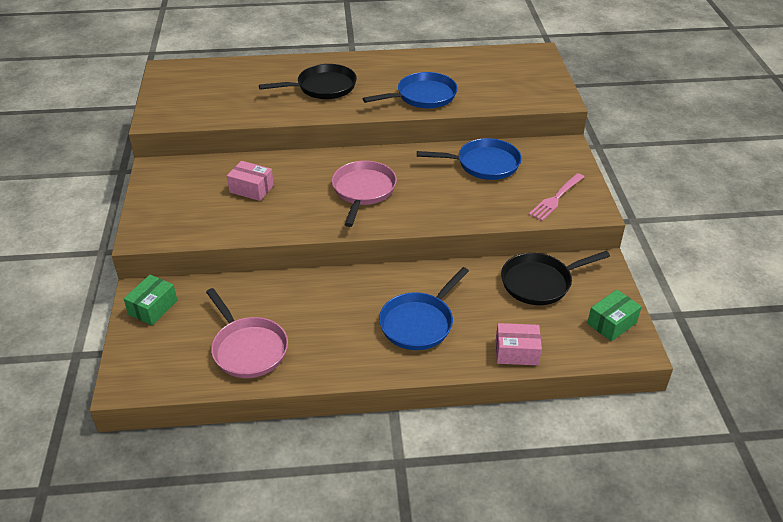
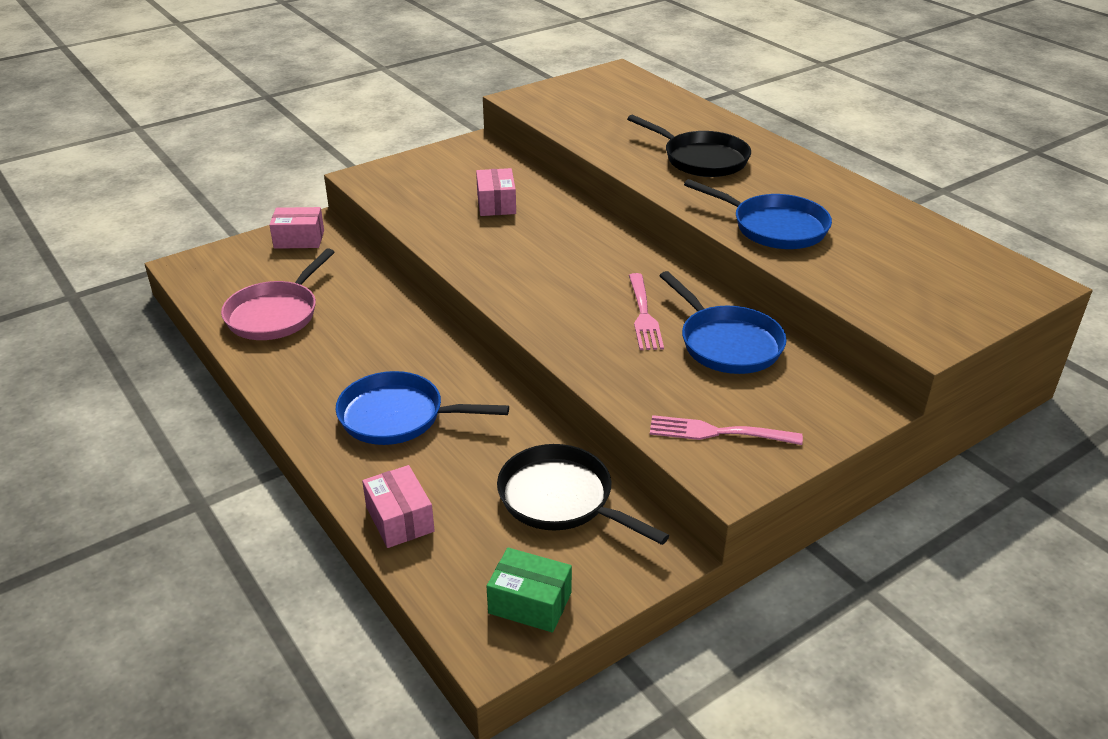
camera: 60 degrees right, 5 degrees down
green box [123,275,178,325] -> pink box [269,207,324,249]
pink pan [332,161,397,227] -> none
none -> pink fork [629,273,664,350]

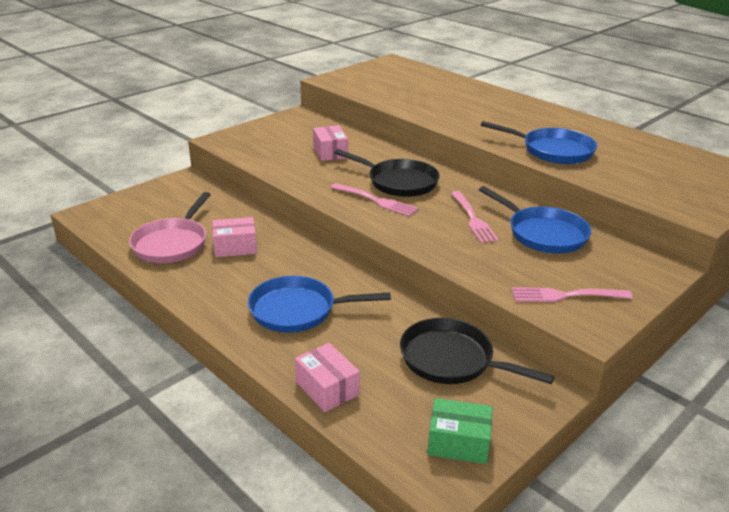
camera: 10 degrees left, 5 degrees down
pink box [269,207,324,249] -> pink box moved to [212,217,257,257]
black pan [627,115,751,177] -> black pan moved to [334,149,440,197]
none -> pink fork [331,183,418,217]

